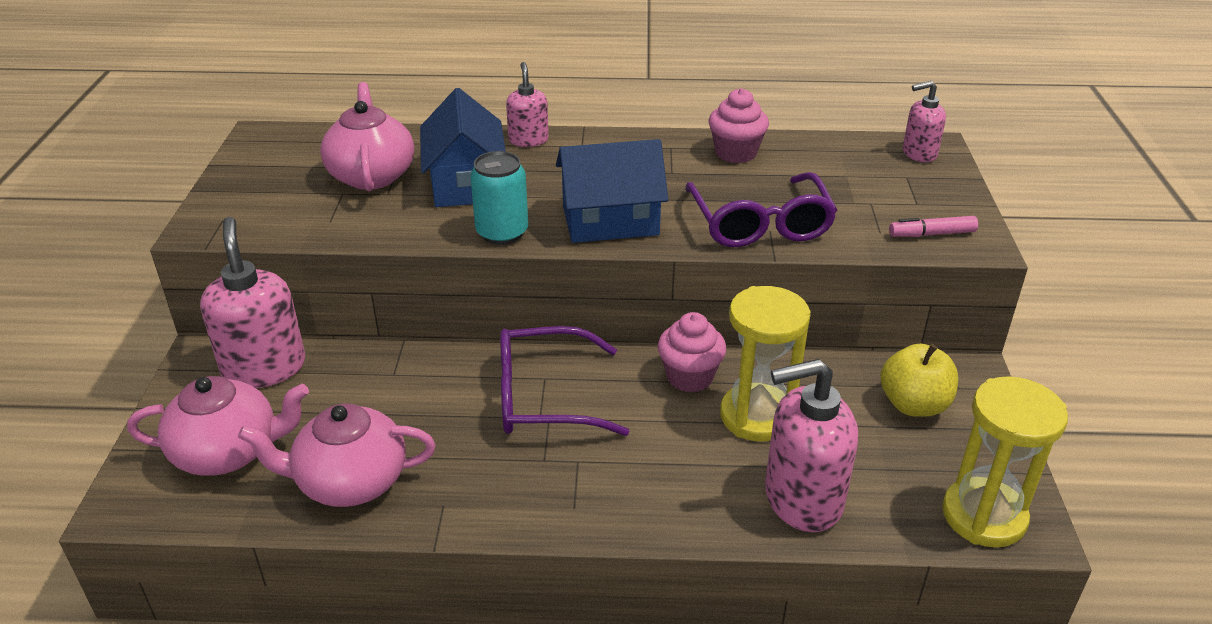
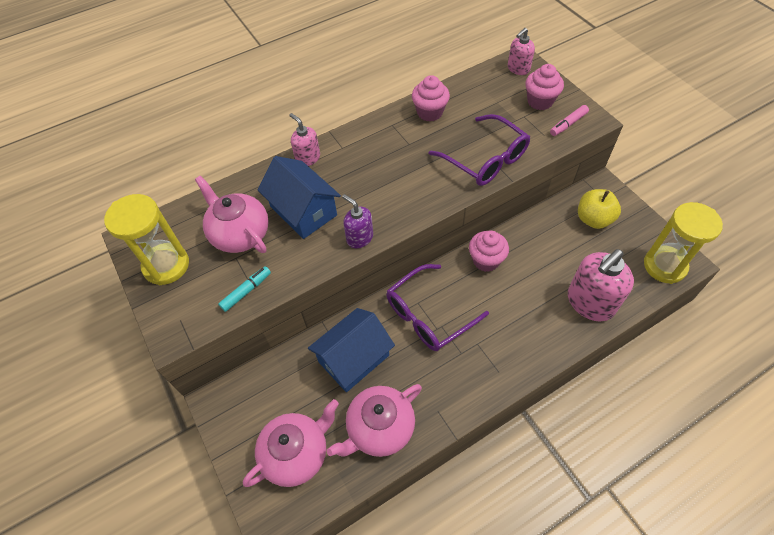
camera: 30 degrees left, 20 degrees up
pink soap dispenser [200,217,305,388] -> none
turquoise can [470,151,528,245] -> purple soap dispenser [342,194,373,248]
blue house [556,139,668,243] -> blue house moved to [308,308,395,392]
yellow hourglass [720,286,811,441] -> yellow hourglass moved to [104,194,189,285]
none -> turquoise marker [218,266,271,312]
none -> pink cupcake [525,64,564,110]

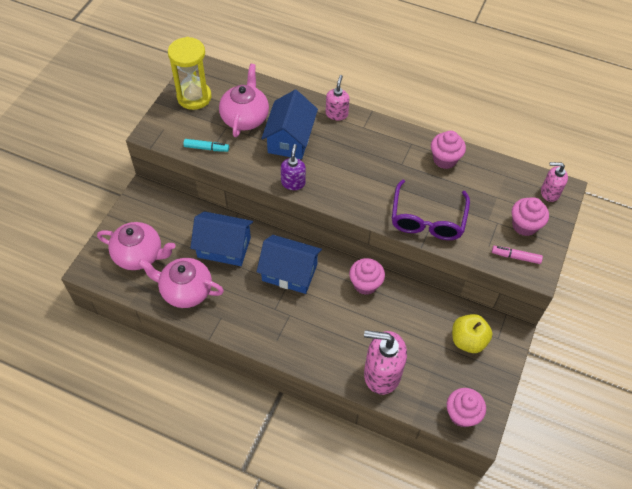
camera: 50 degrees right, 0 degrees up
purple glasses [386,264,489,351] -> blue house [257,235,322,294]
yellow hourglass [644,202,723,284] -> pink cupcake [447,388,486,427]

